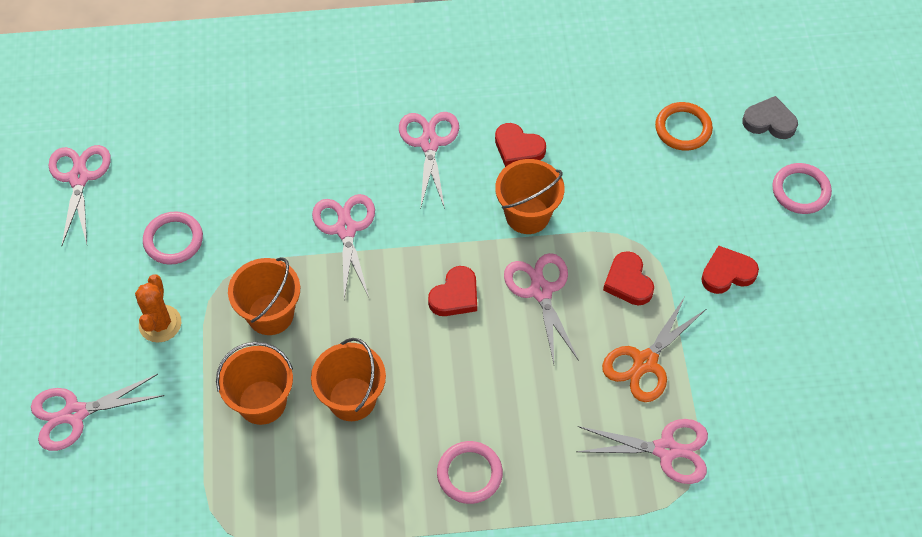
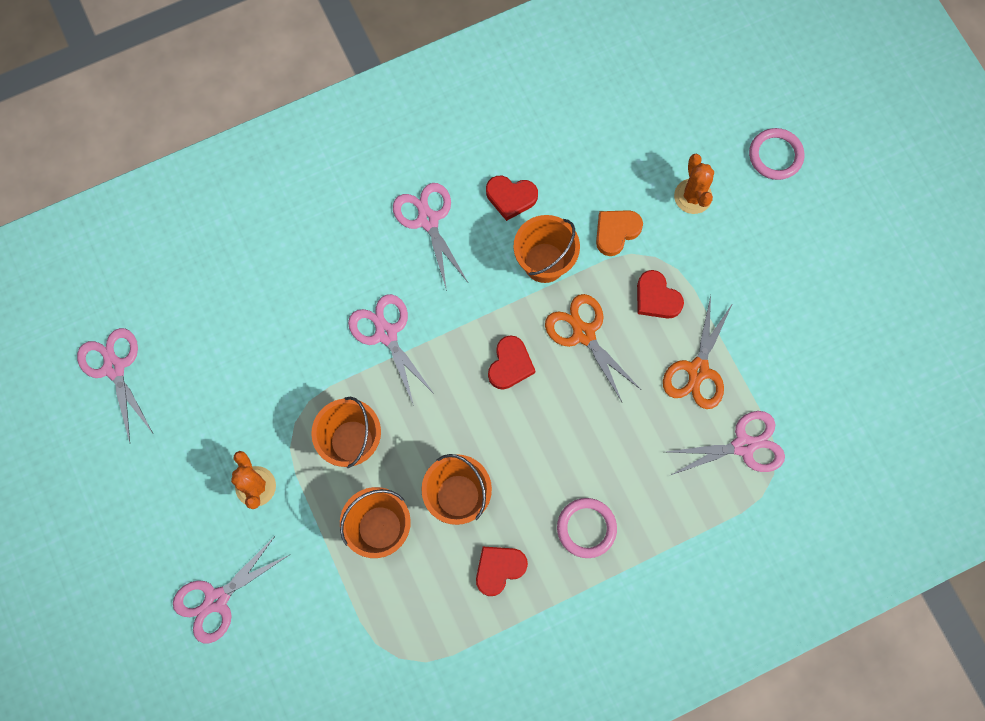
camera: 20 degrees left, 15 degrees up
pink ring [143,211,203,265] -> none
pink scissors [504,253,579,364] -> orange scissors [545,294,641,402]
orange ring [655,102,713,151] -> none
red heart [701,246,759,294] -> red heart moved to [476,547,528,596]
grey heart [742,96,798,139] -> none
none -> orange heart [596,210,643,256]
none -> orange cactus [674,154,714,214]

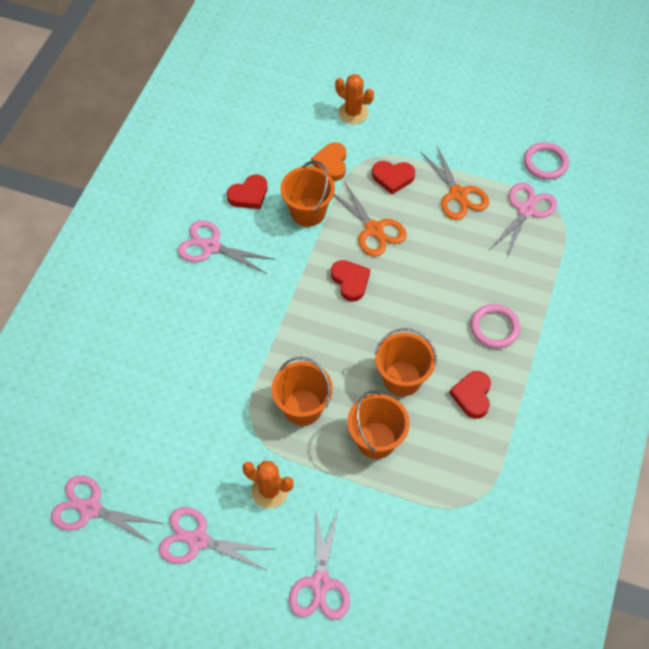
camera: 45 degrees left, 15 degrees down
pink scissors [348,294,435,406] -> pink scissors moved to [159,507,273,571]
orange scissors [545,294,641,402] -> orange scissors turned 135 degrees counterclockwise [334,181,407,257]
pink ring [749,128,804,180] -> pink ring moved to [524,142,569,180]

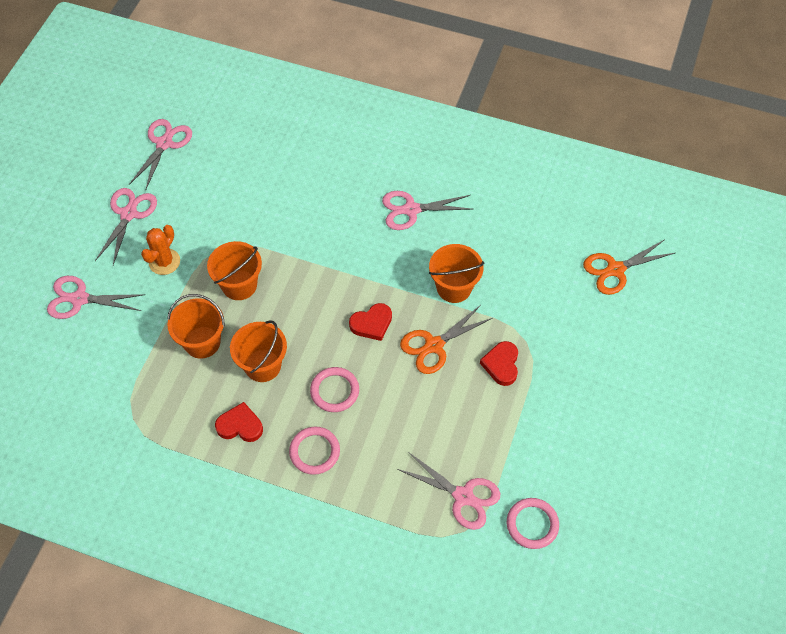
camera: 90 degrees right, 0 degrees up
pink scissors [178,220,275,274] -> pink scissors turned 120 degrees counterclockwise [382,191,473,230]
red heart [227,175,267,209] -> none
orange heart [311,142,346,181] -> none
orange cactus [335,74,374,124] -> none
orange scissors [420,146,489,220] -> orange scissors moved to [583,240,675,295]
none -> pink ring [310,367,359,412]

